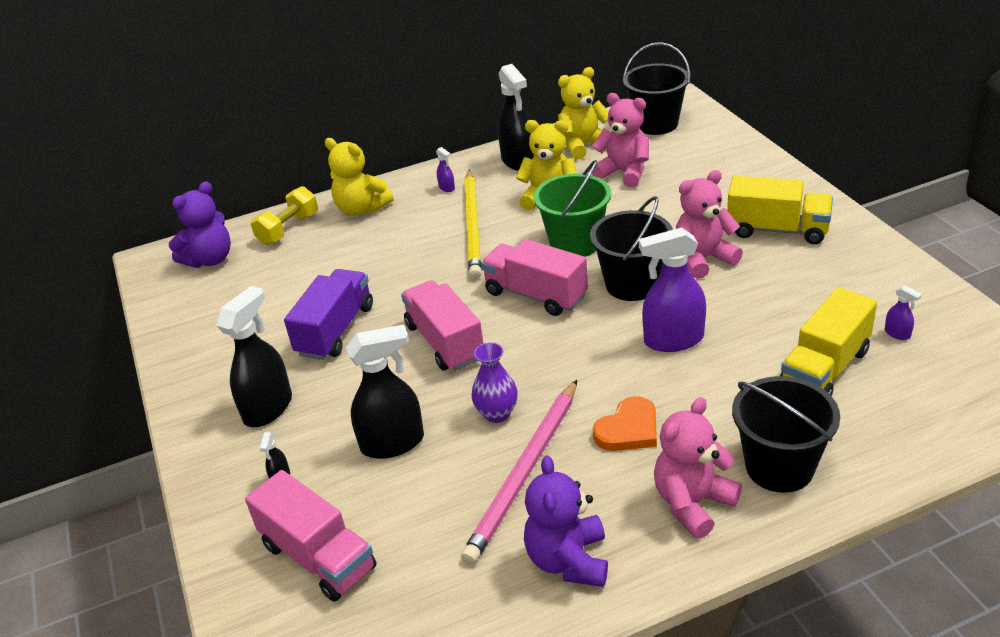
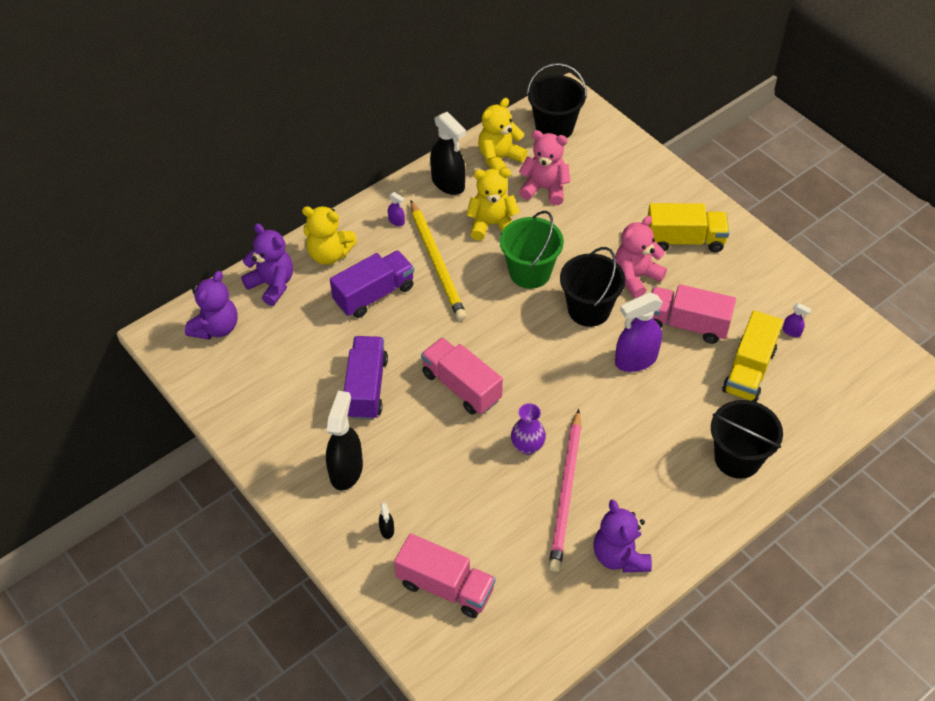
camera: 20 degrees left, 15 degrees up
yellow dumbbell [251,186,318,245] -> purple teddy bear [241,224,293,306]
black spray bottle [346,325,424,459] -> none
pink truck [481,239,588,316] -> pink truck moved to [651,284,736,344]
orange heart [593,396,657,451] -> none
pink teddy bear [654,397,742,539] -> none
none -> purple truck [330,250,414,318]

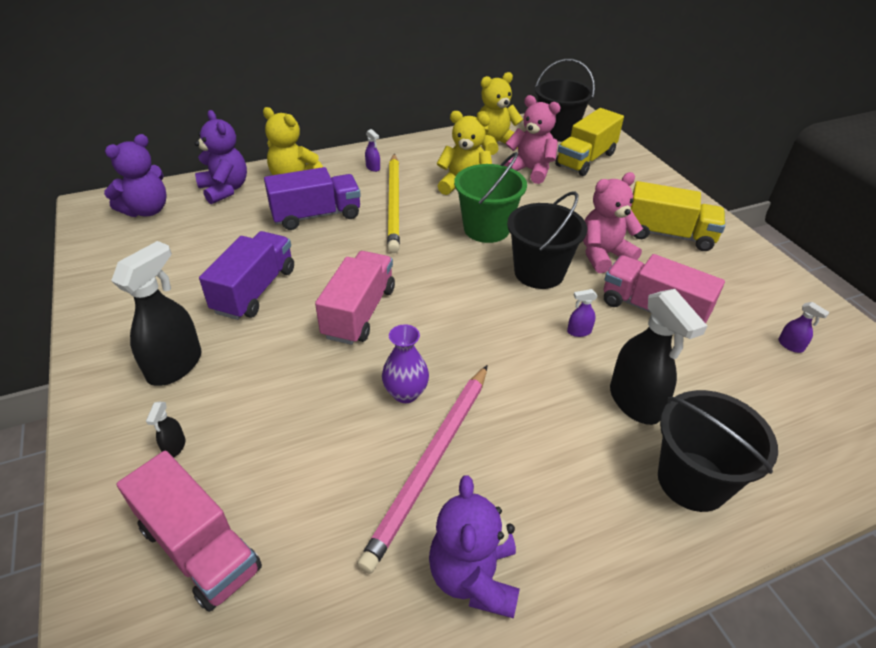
camera: 15 degrees right, 10 degrees down
pink truck [421,337,503,415] -> pink truck turned 45 degrees clockwise [315,251,395,345]
black spray bottle [430,112,466,195] -> black spray bottle moved to [610,289,707,425]
purple spray bottle [615,292,663,372] -> purple spray bottle [567,289,598,337], size x0.43
yellow truck [722,310,783,402] -> yellow truck moved to [555,108,624,176]

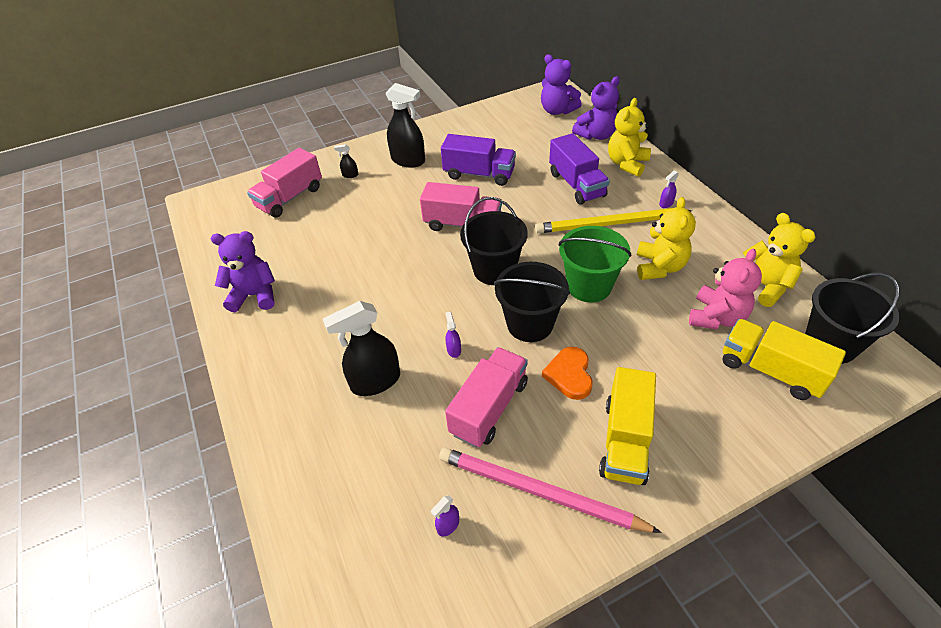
camera: 90 degrees right, 5 degrees up
pink pencil [357,365,487,574] -> pink pencil moved to [439,447,662,533]
purple vase [382,324,429,403] -> none
pink teddy bear [583,172,643,273] -> orange heart [542,347,593,400]
black bucket [658,390,778,512] -> black bucket moved to [460,197,528,285]

